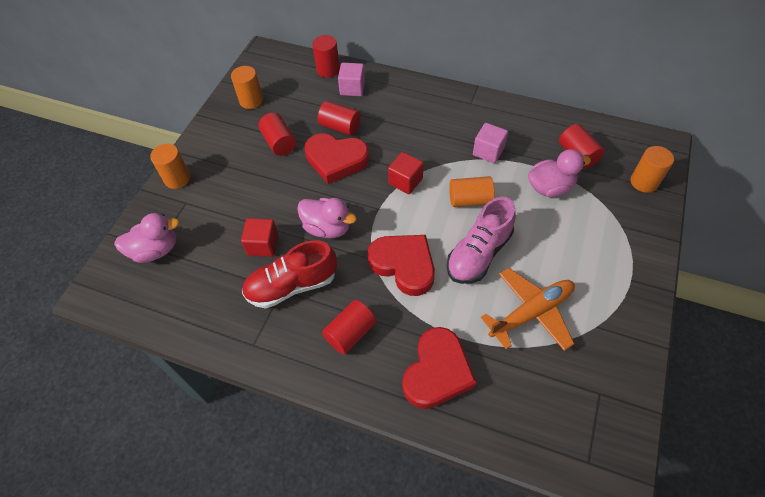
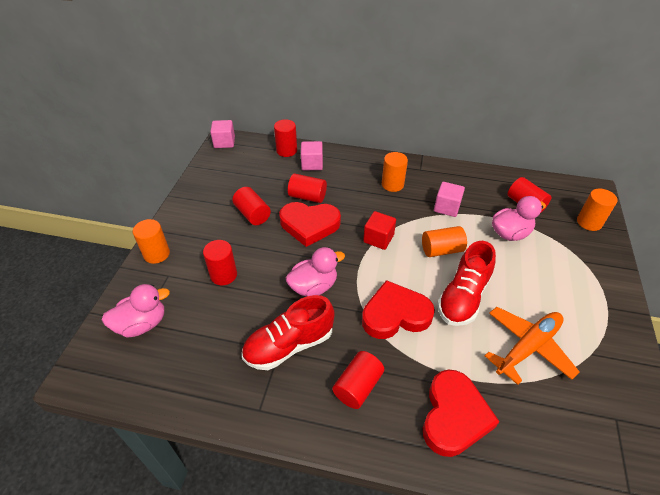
camera: 10 degrees left, 10 degrees down
orange cylinder [231,66,263,109] -> orange cylinder moved to [382,152,408,192]
red cube [241,218,278,257] -> none
pink duck [297,198,357,238] -> pink duck turned 45 degrees counterclockwise [286,247,345,297]
red heart [367,235,435,296] -> red heart turned 45 degrees counterclockwise [362,280,435,339]
pink shoe [447,197,516,284] -> red shoe [437,241,496,326]
none -> red cylinder [203,240,237,285]
none -> pink cube [210,120,235,148]

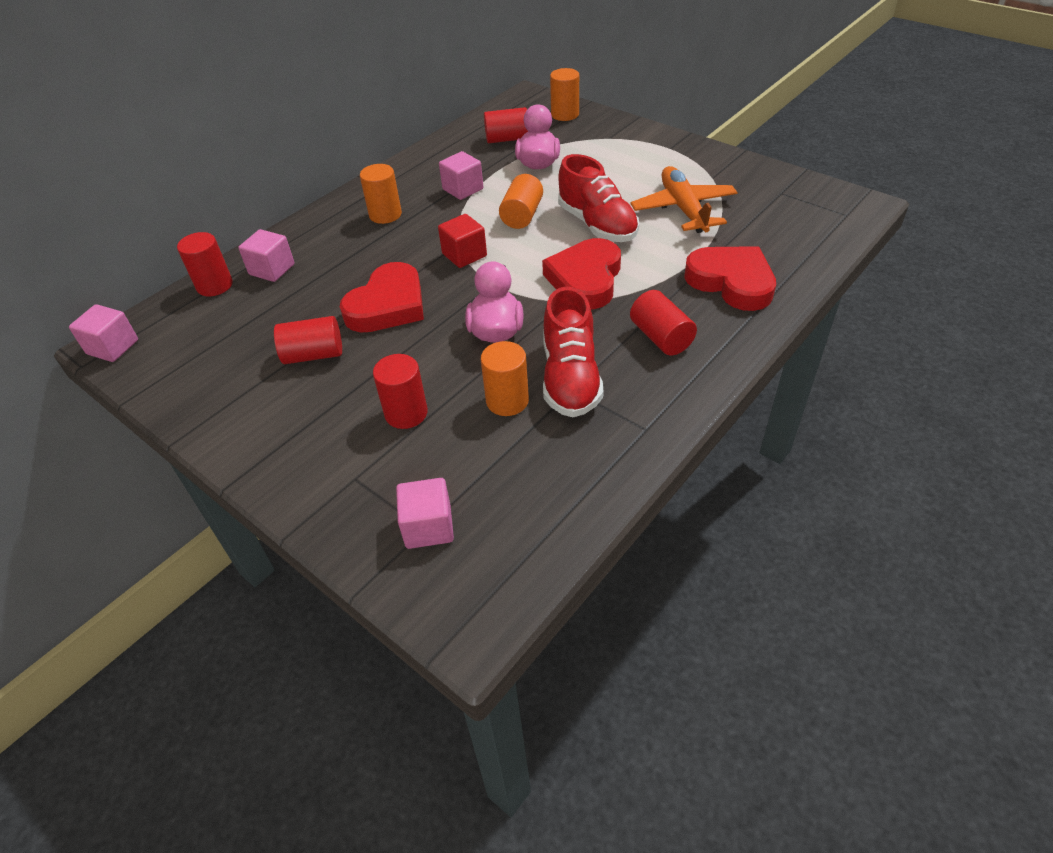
camera: 60 degrees left, 0 degrees up
pink duck [102,284,170,338] -> pink cube [396,478,454,549]
orange cylinder [133,219,170,264] -> orange cylinder moved to [481,341,529,416]
red cylinder [288,174,327,203] -> none

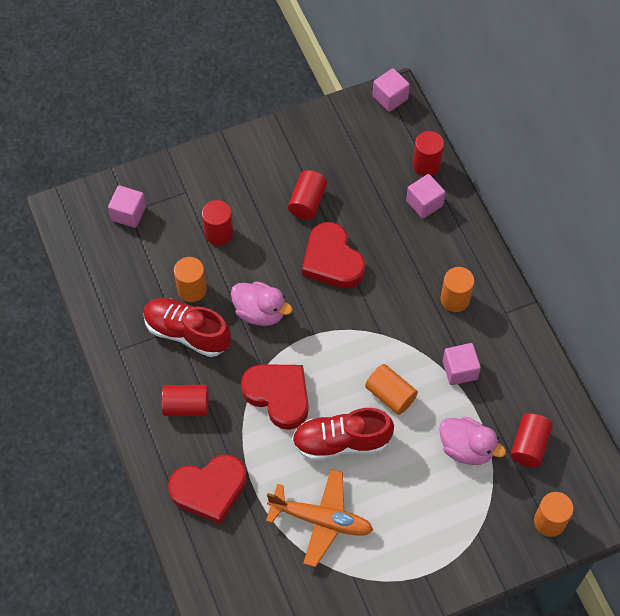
camera: 115 degrees right, 15 degrees up
red cube [438,214,487,268] -> none

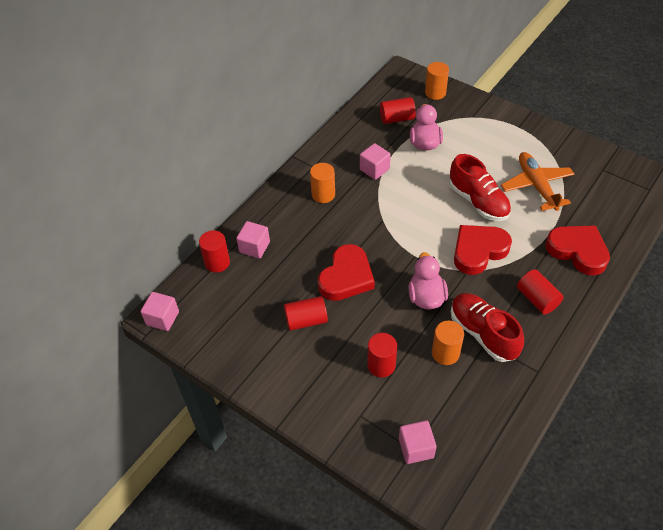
camera: 120 degrees left, 10 degrees down
red shoe [143,298,231,357] -> red shoe turned 150 degrees clockwise [451,293,524,362]
red heart [241,364,308,430] -> red heart turned 45 degrees clockwise [454,225,512,275]
orange cylinder [365,364,418,415] -> none

